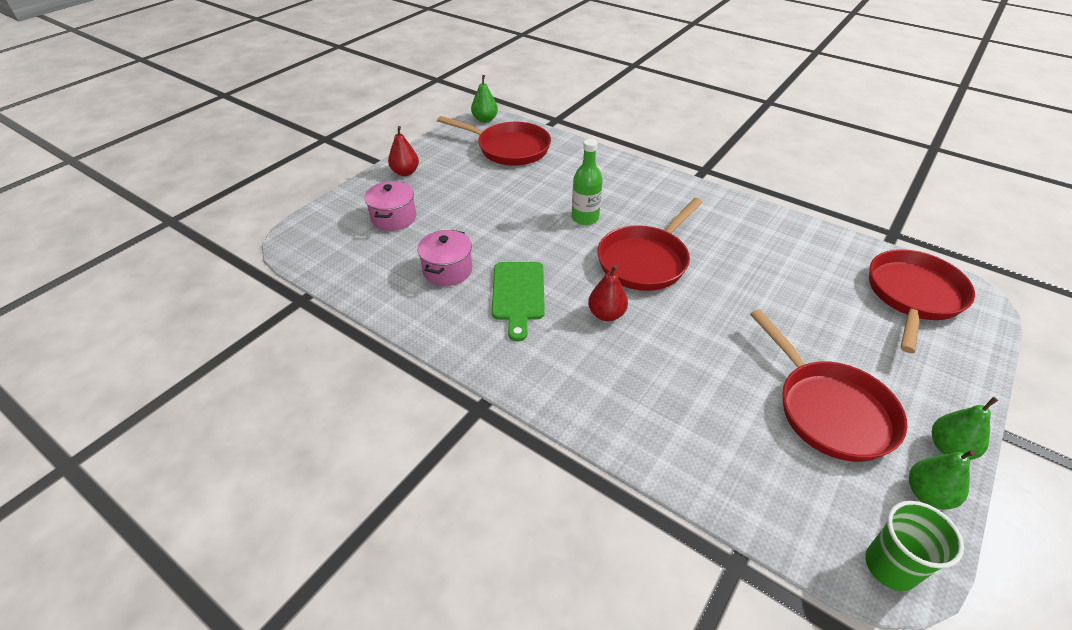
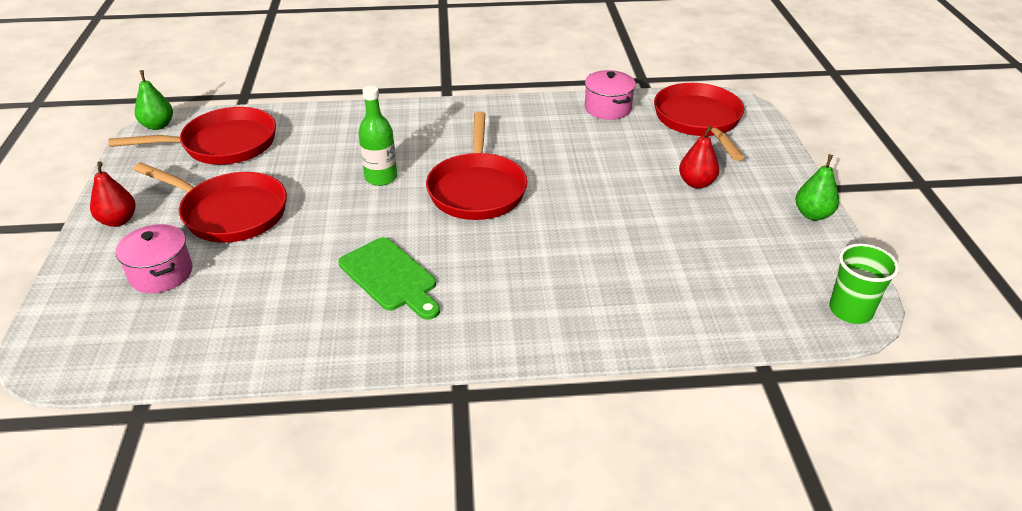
camera: 40 degrees left, 5 degrees down
pink pot [417,230,472,286] -> pink pot moved to [585,70,636,120]
red pear [588,265,628,321] -> red pear moved to [679,126,719,188]
red pan [750,309,907,462] -> red pan moved to [133,163,287,243]
green pear [909,450,976,509] -> none

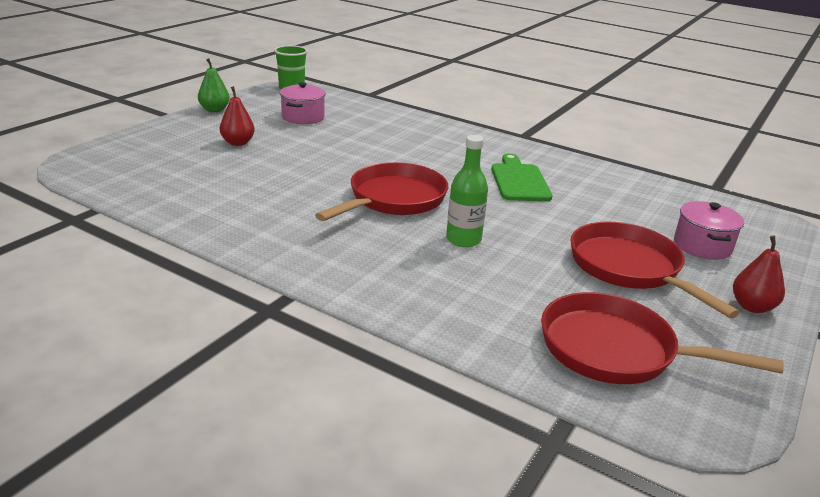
camera: 145 degrees left, 10 degrees down
green pear [135,70,173,130] -> none
pink pot [585,70,636,120] -> pink pot moved to [280,82,326,124]
red pan [654,83,744,161] -> none

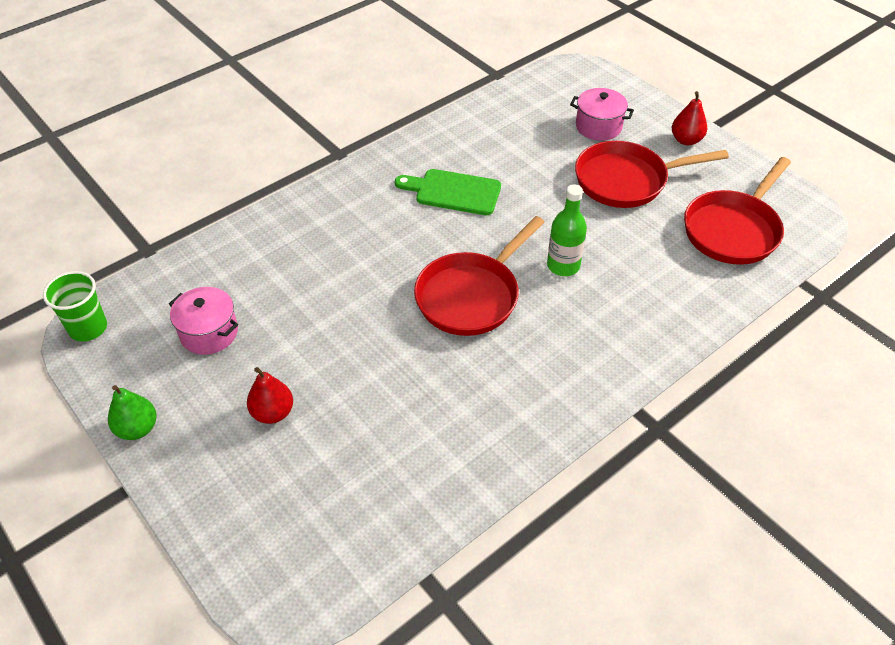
camera: 70 degrees left, 20 degrees up
red pan [315,162,448,221] -> red pan turned 105 degrees counterclockwise [414,216,544,336]

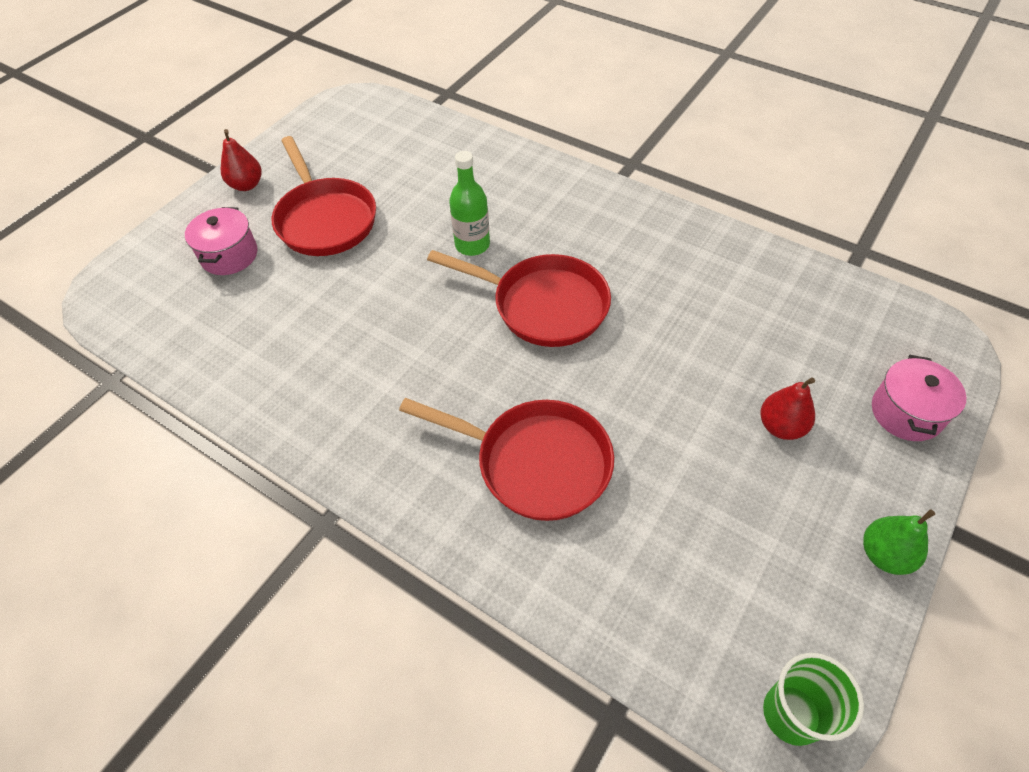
camera: 105 degrees left, 5 degrees up
pink pot [169,287,238,355] -> pink pot moved to [872,355,966,441]
green cutting board [395,169,501,215] -> none
red pan [684,157,791,265] -> red pan moved to [399,398,614,521]

